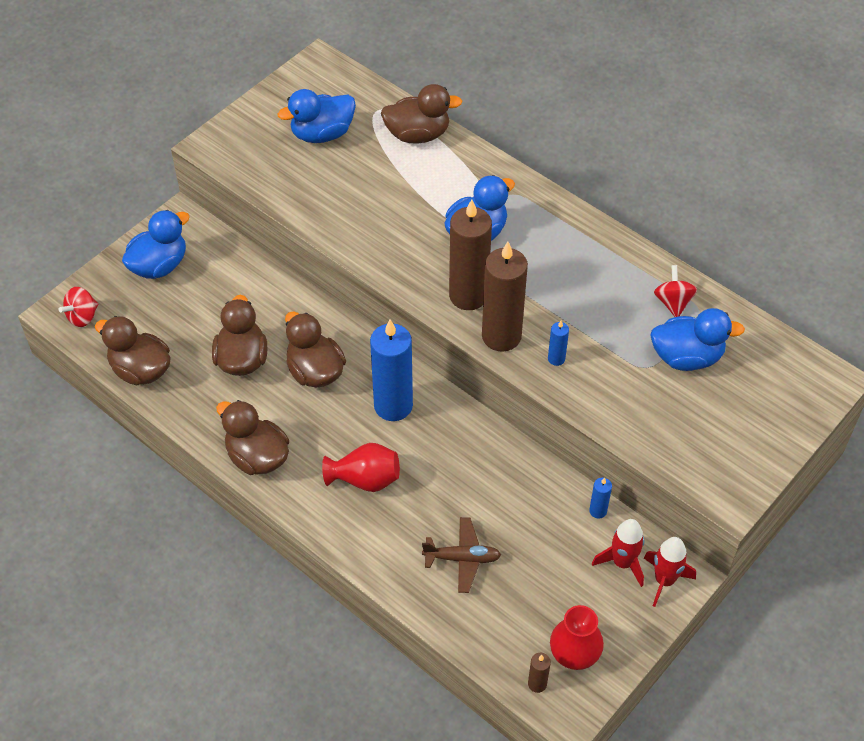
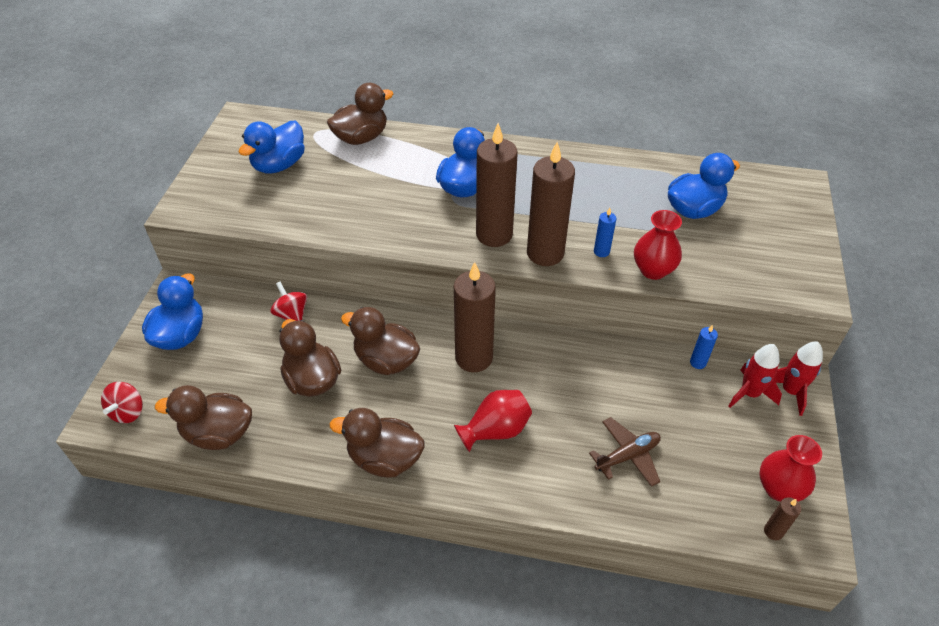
camera: 30 degrees left, 5 degrees down
blue candle [370,320,413,421] -> brown candle [454,262,496,372]
red spinning top [654,265,697,317] -> red spinning top moved to [270,281,307,321]
none -> red vase [634,210,682,280]

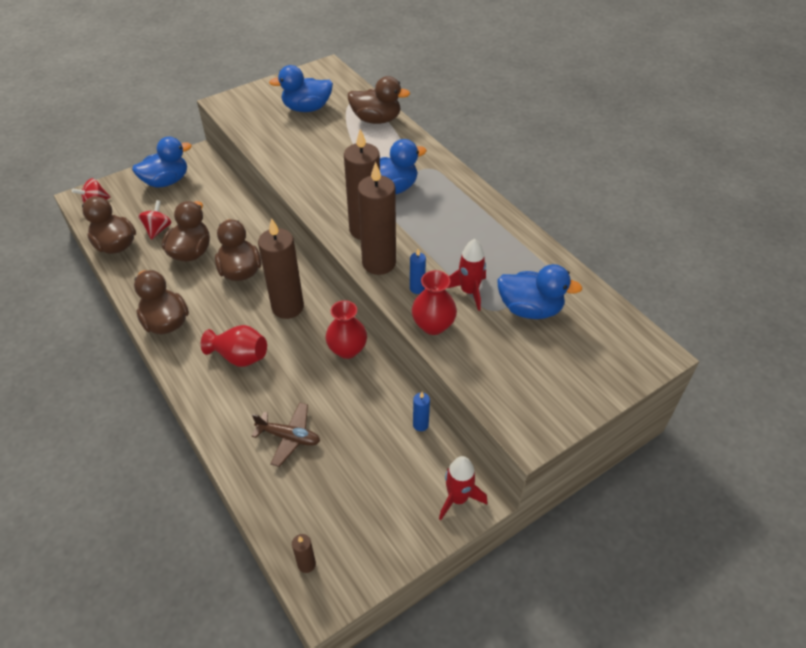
camera: 45 degrees right, 0 degrees up
red spinning top [270,281,307,321] -> red spinning top moved to [138,200,172,240]
red rocket [728,344,782,408] -> red rocket moved to [448,239,486,311]
red vase [759,435,822,502] -> red vase moved to [326,300,367,359]

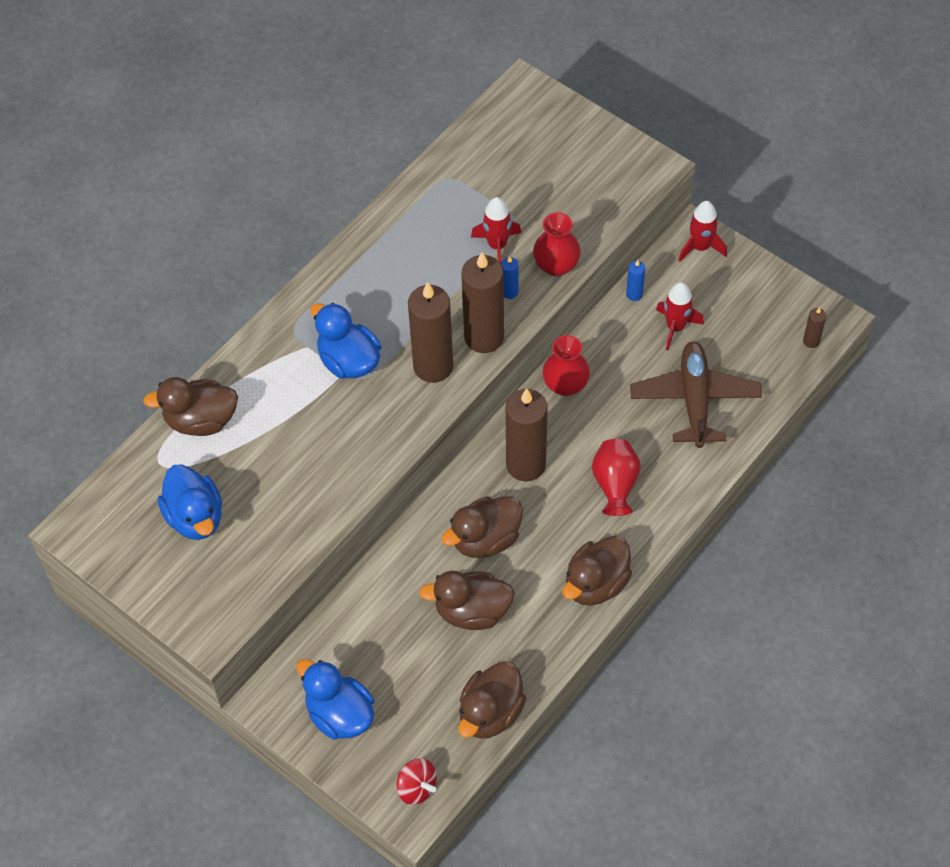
camera: 105 degrees left, 10 degrees up
red spinning top [138,200,172,240] -> none
brown plane [252,402,320,467] -> brown plane [630,342,762,448], size x1.66
brown duck [348,76,410,124] -> brown duck turned 90 degrees counterclockwise [143,377,238,436]
blue duck [497,264,582,319] -> none
none -> red rocket [656,282,704,350]

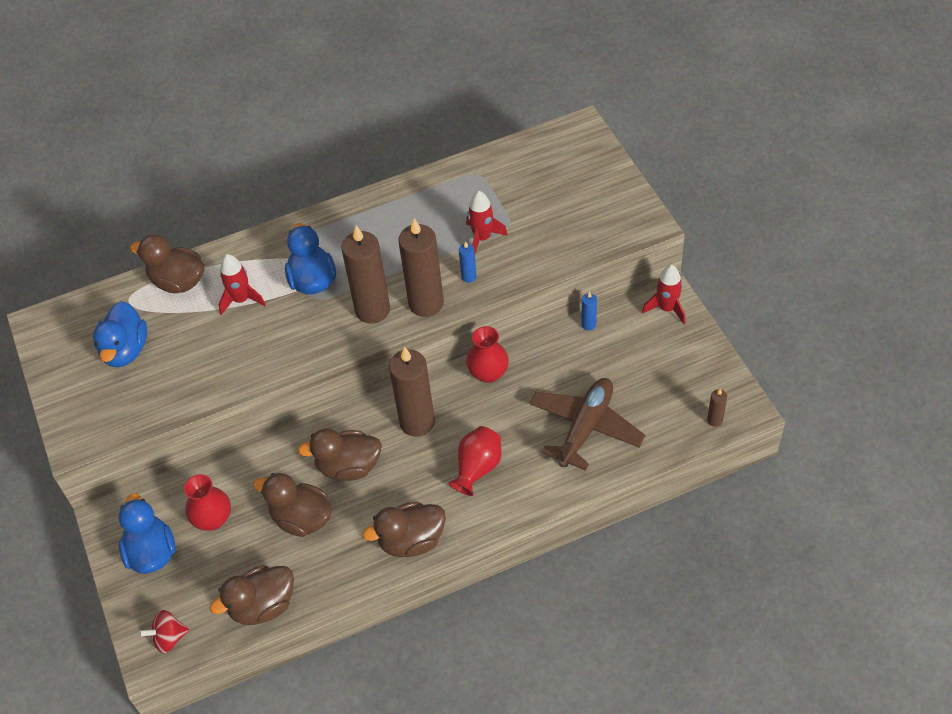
camera: 30 degrees right, 5 degrees down
red spinning top [396,758,437,805] -> red spinning top turned 90 degrees clockwise [139,610,189,653]
red vase [533,212,581,277] -> red vase moved to [184,474,231,531]
red rocket [656,282,704,350] -> red rocket moved to [219,254,266,315]

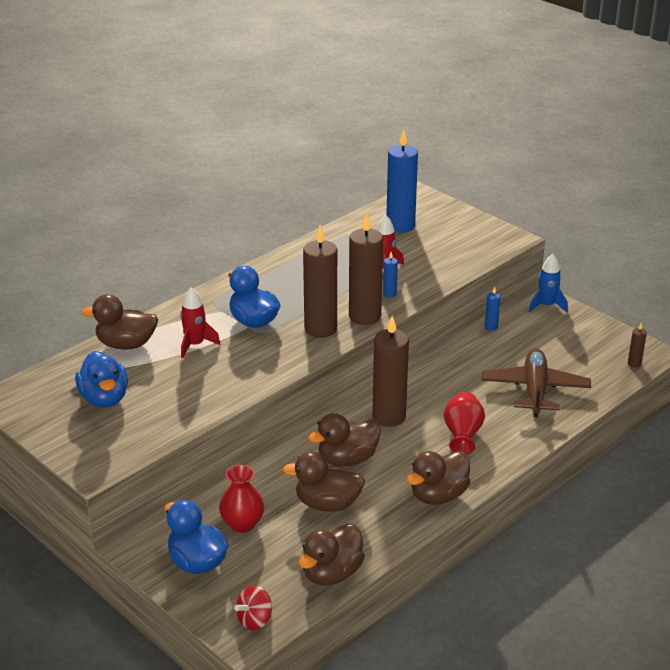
camera: 25 degrees left, 20 degrees down
red vase [466,326,509,383] -> none
red rocket [642,265,685,324] -> blue rocket [529,254,568,312]
none -> blue candle [386,130,418,233]

